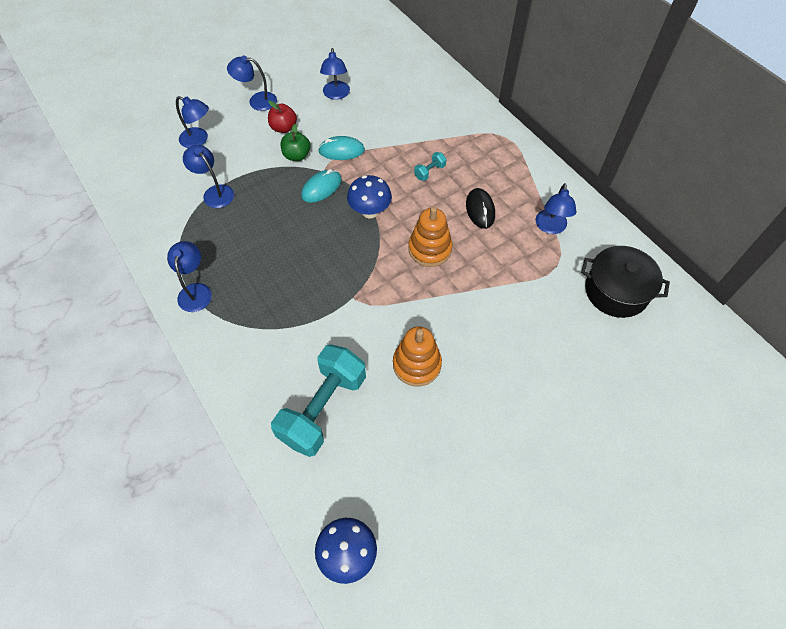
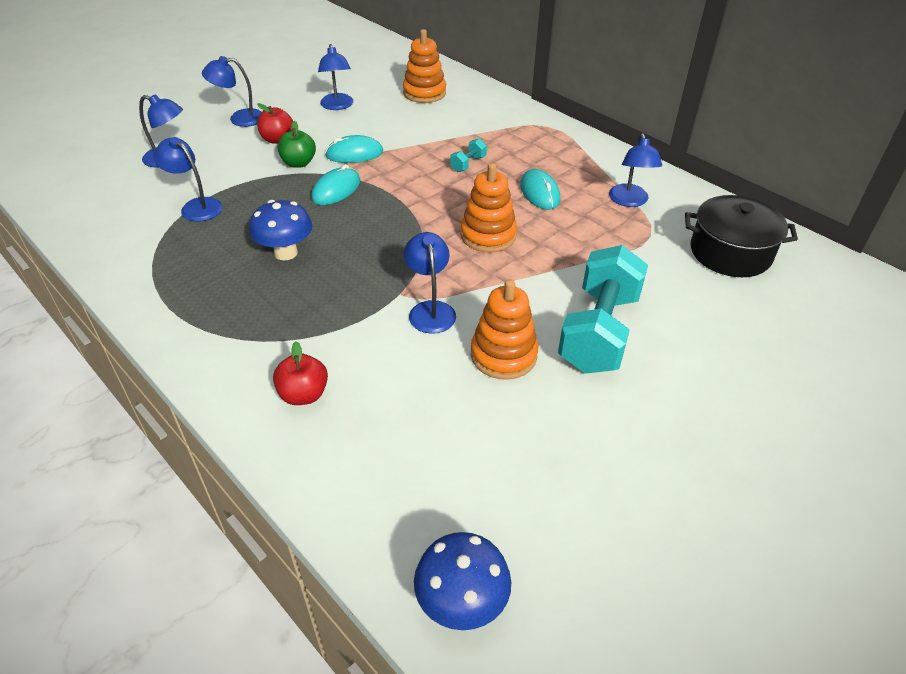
camera: 10 degrees left, 15 degrees down
blue lamp [167,241,212,312] -> blue lamp moved to [404,232,456,334]
turquoise dumbbell [271,344,366,457] -> turquoise dumbbell moved to [558,245,648,374]
blue mushroom [347,175,392,218] -> blue mushroom moved to [249,200,312,261]
black mouse [466,188,495,229] -> turquoise mouse [520,169,560,210]
none -> red apple [273,341,328,405]
none -> orange stacking toy [403,29,446,103]

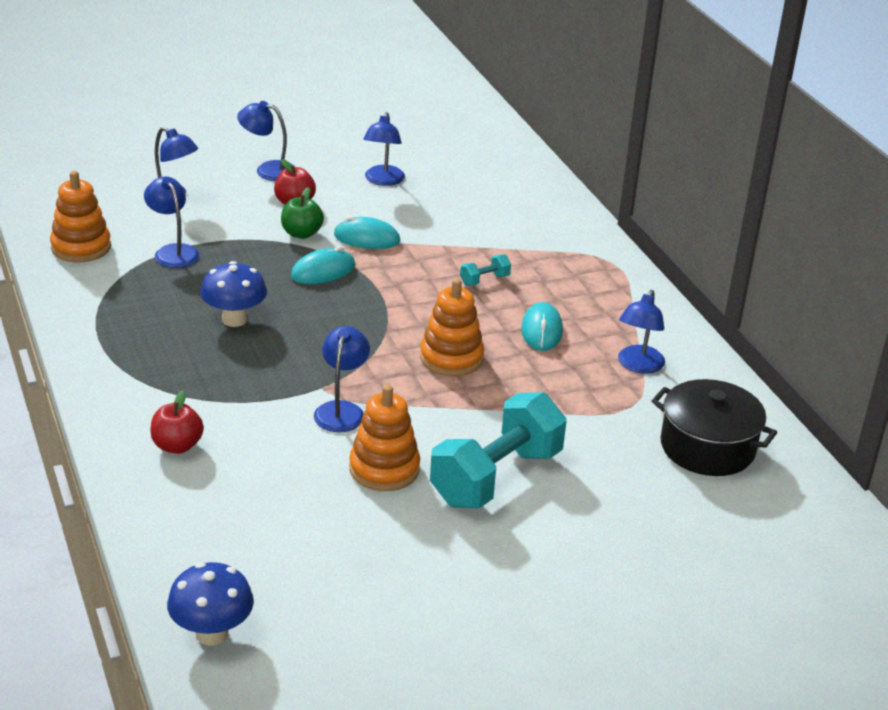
camera: 20 degrees right, 10 degrees down
orange stacking toy [403,29,446,103] -> orange stacking toy moved to [50,171,111,263]

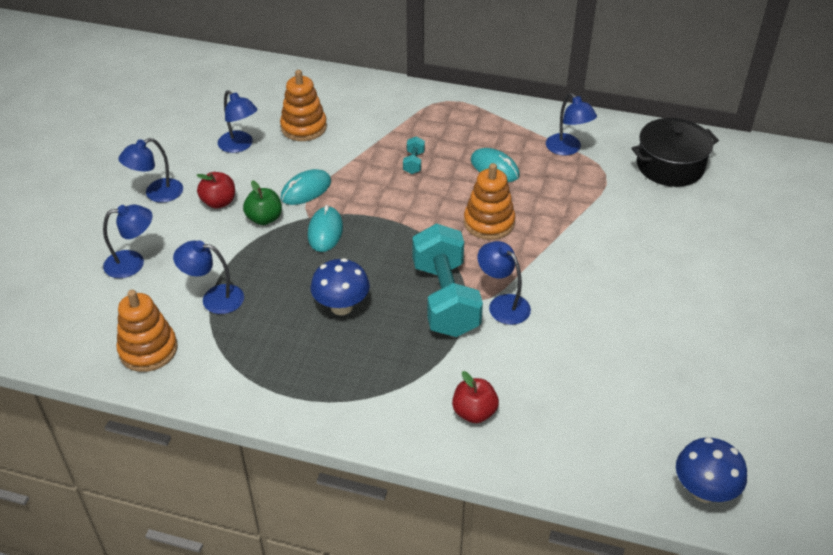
camera: 50 degrees left, 10 degrees up
orange stacking toy [349,385,420,491] -> orange stacking toy moved to [280,70,327,141]
turquoise dumbbell [430,392,567,508] -> turquoise dumbbell moved to [412,224,483,337]

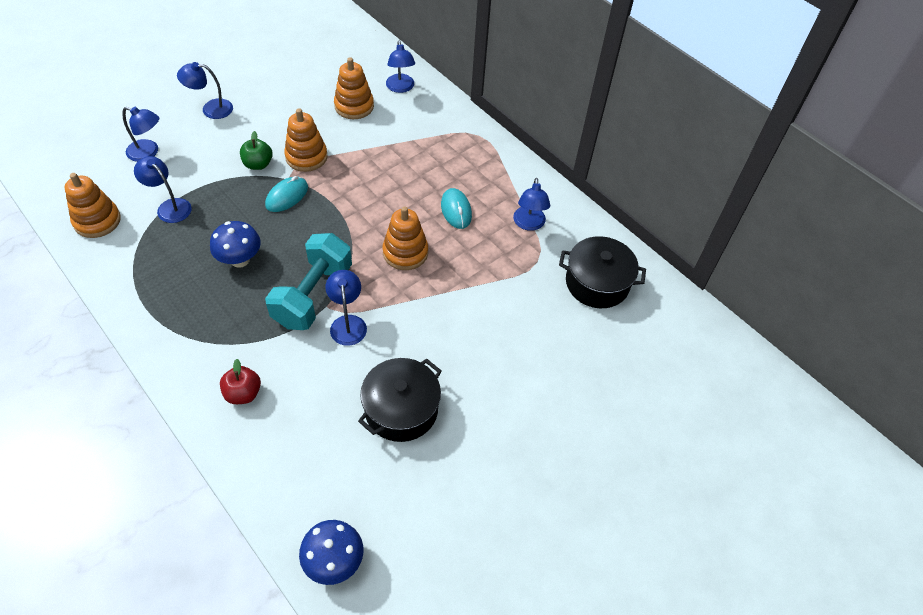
camera: 30 degrees right, 10 degrees up
red apple [197,172,235,209] -> none
blue lamp [218,90,257,153] -> blue lamp moved to [386,41,415,93]
turquoise mouse [281,169,331,205] -> orange stacking toy [284,108,328,172]
turquoise dumbbell [403,136,425,174] -> none
none -> black pot [358,358,442,442]

